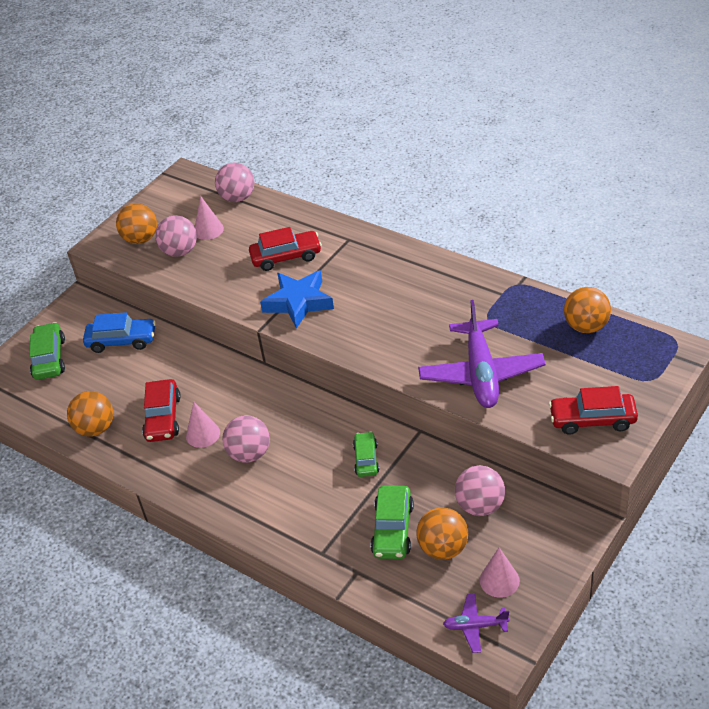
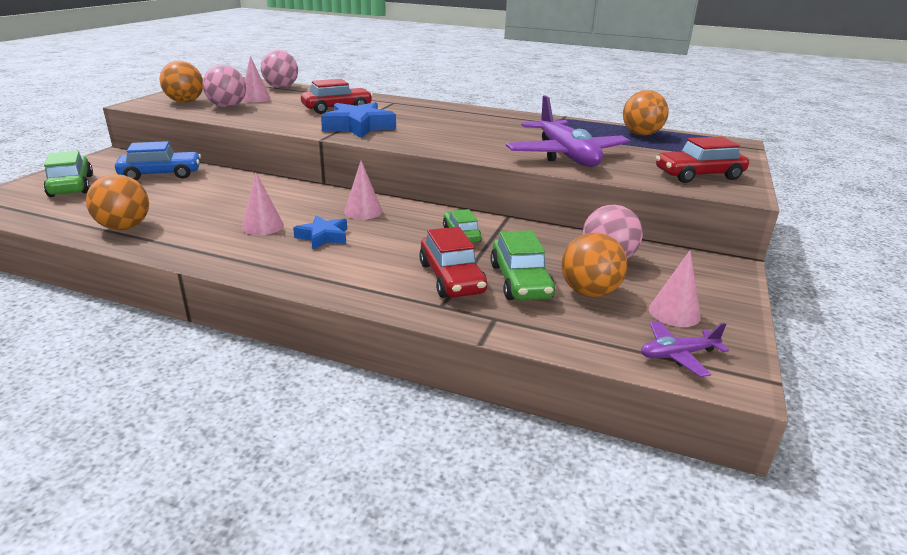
camera: 20 degrees left, 15 degrees down
red car [142,379,181,442] -> red car moved to [419,227,487,298]
pink ball [222,415,270,463] -> blue star [293,215,347,250]
none -> pink cone [344,161,382,220]

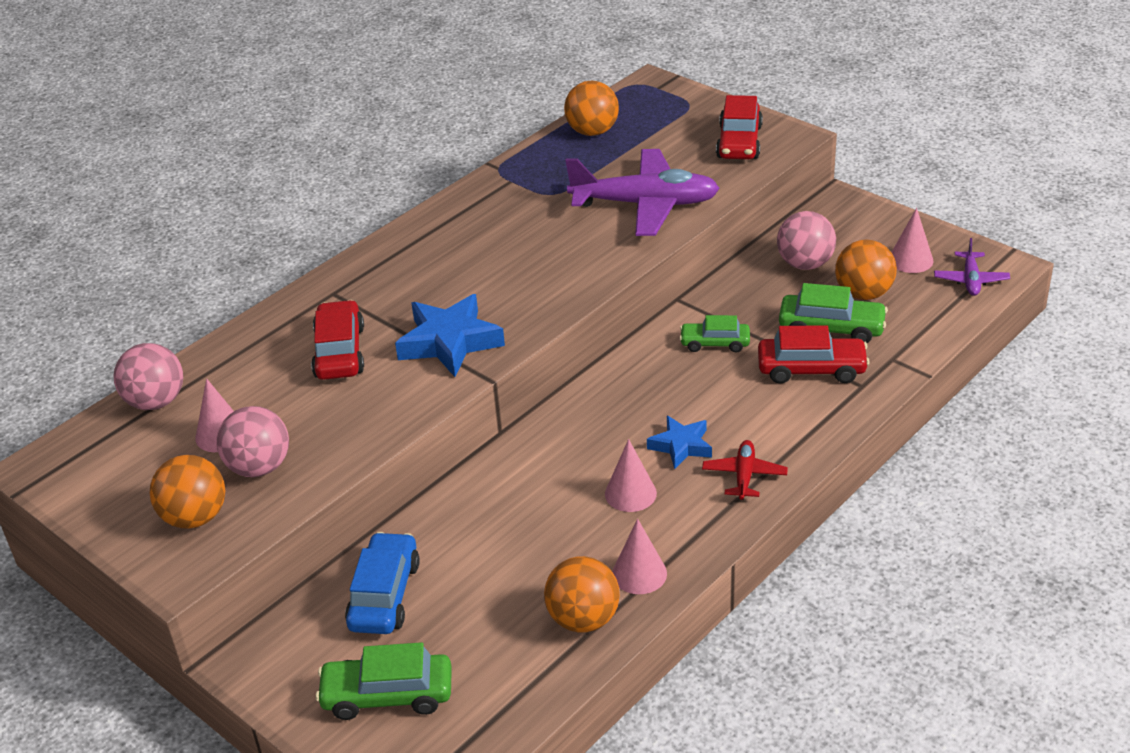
camera: 65 degrees left, 10 degrees up
pink cone [344,161,382,220] -> pink cone moved to [613,518,667,594]
none -> red plane [702,440,788,500]

